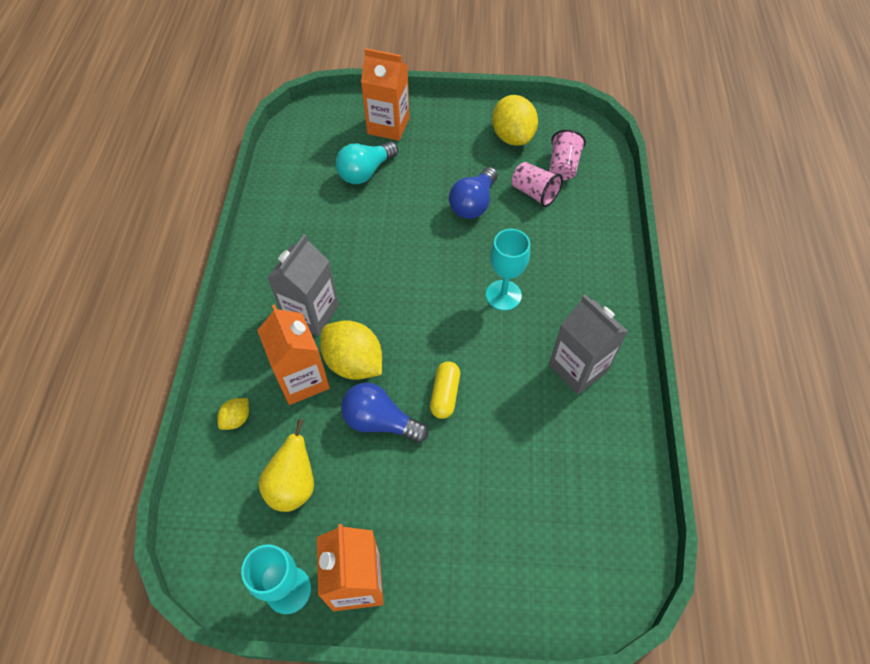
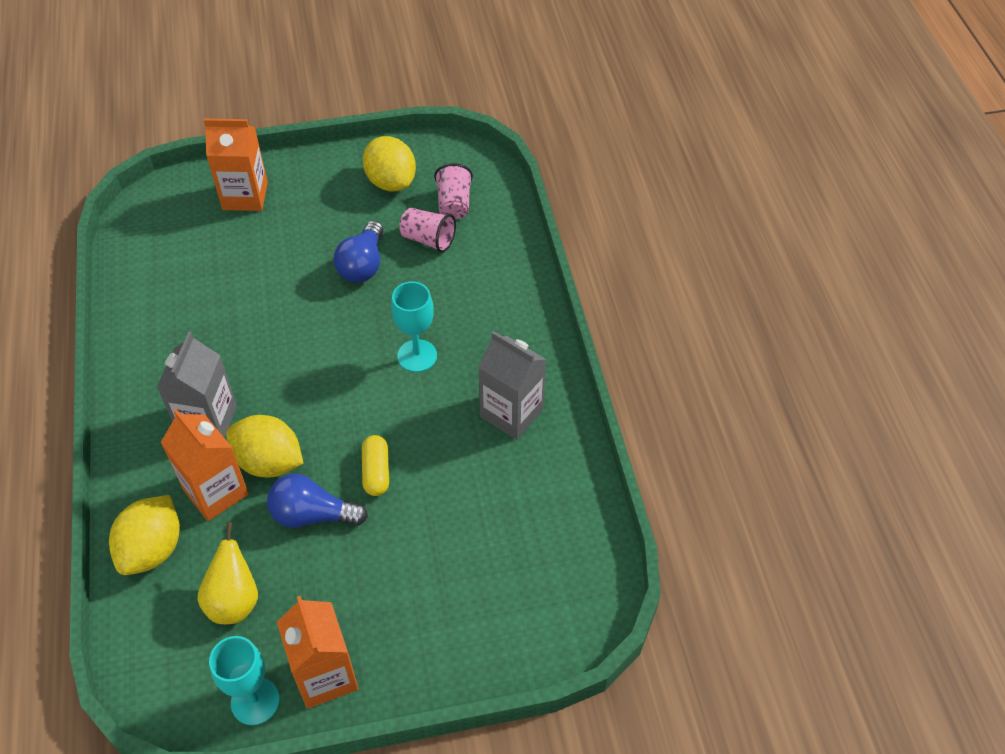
camera: 15 degrees left, 5 degrees down
yellow lemon [217,398,249,430] -> yellow lemon [109,495,180,575], size x2.06
turquoise light bulb [336,141,398,184] -> none

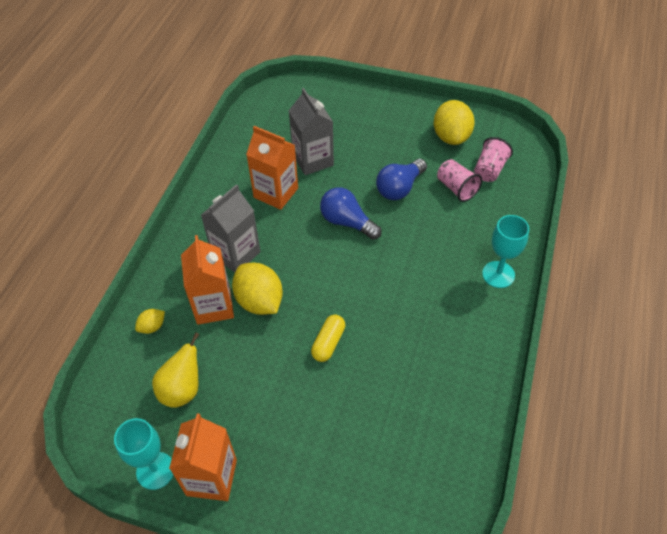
camera: 30 degrees right, 0 degrees up
yellow lemon [109,495,180,575] -> yellow lemon [135,309,165,334], size x0.49
orange carton [204,119,268,211] -> orange carton moved to [246,126,298,210]
blue light bulb [267,474,368,528] -> blue light bulb moved to [320,187,382,240]
turquoise goblet [391,281,437,372] -> turquoise goblet moved to [482,215,529,288]
grey carton [478,331,547,440] -> grey carton moved to [289,88,334,175]

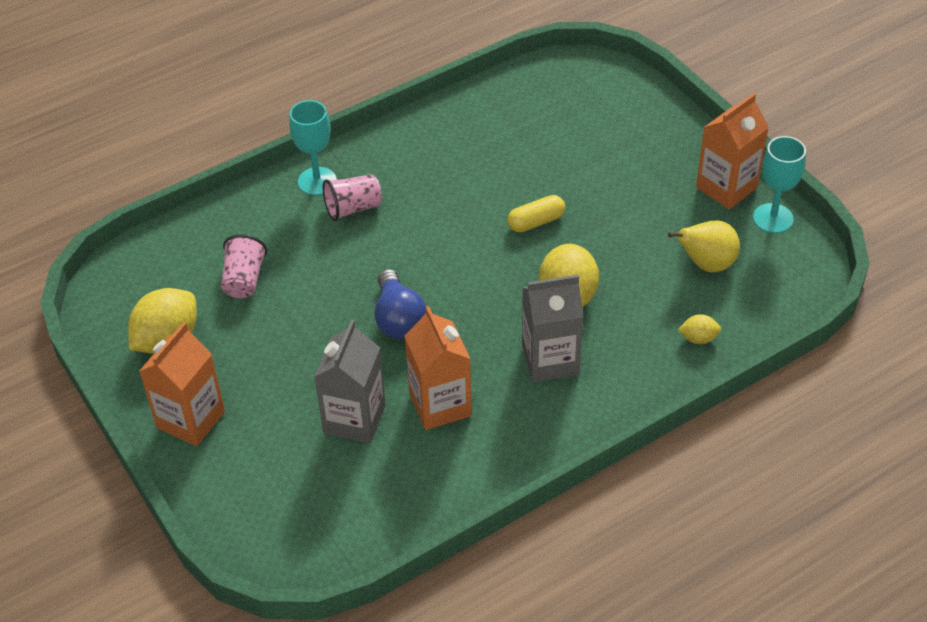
camera: 140 degrees left, 5 degrees down
orange carton [181,235,234,325] -> orange carton moved to [139,322,225,446]
blue light bulb [376,159,427,200] -> none
pink cup [474,137,513,182] -> pink cup moved to [323,174,382,221]

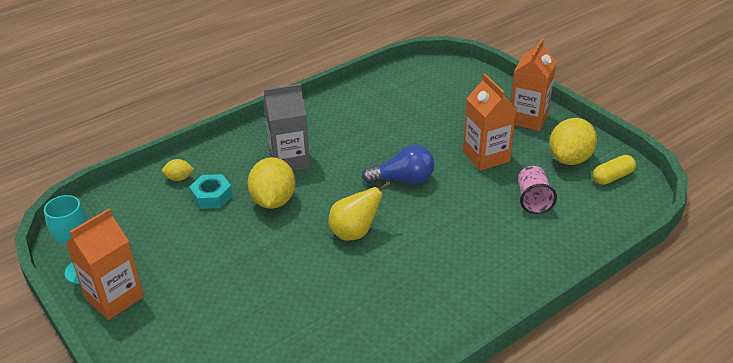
camera: 175 degrees right, 10 degrees down
turquoise goblet [289,100,337,195] -> none
grey carton [314,320,386,443] -> none
pink cup [323,174,382,221] -> none
blue light bulb [375,269,426,339] -> blue light bulb turned 105 degrees clockwise [362,145,435,184]
orange carton [404,306,472,430] -> orange carton moved to [463,74,517,171]
yellow capsule [507,195,565,232] -> yellow capsule moved to [593,155,636,185]
yellow pear [668,220,740,272] -> yellow pear moved to [329,181,391,241]
none -> turquoise nut [189,174,233,209]

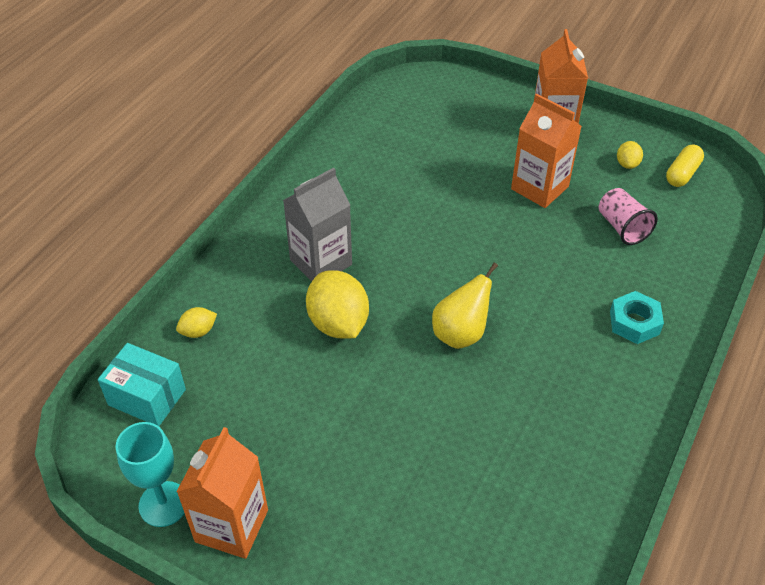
camera: 25 degrees left, 10 degrees up
turquoise nut [189,174,233,209] -> turquoise nut moved to [610,291,664,344]
blue light bulb [362,145,435,184] -> none
yellow lemon [549,118,597,165] -> yellow lemon [617,141,643,169], size x0.49
none -> turquoise box [98,343,186,426]

